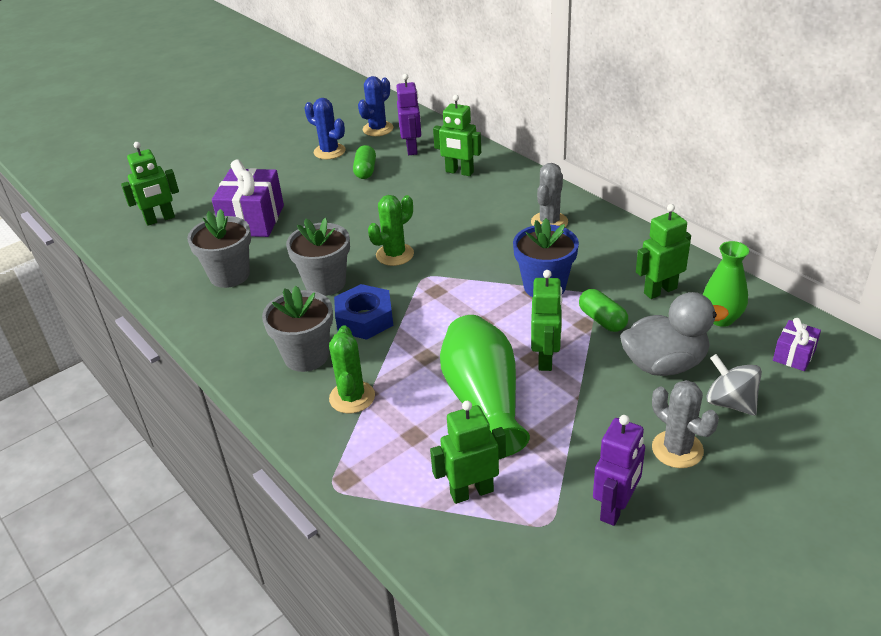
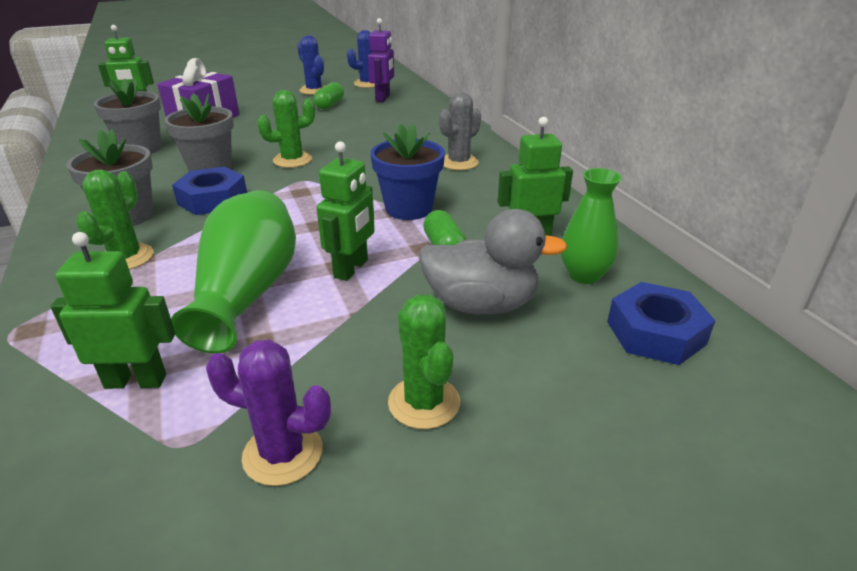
camera: 15 degrees right, 5 degrees down
green robot [433,95,481,176] -> none
purple robot [593,415,645,526] -> purple cactus [206,339,331,486]
grey cactus [652,380,719,468] -> green cactus [388,294,460,429]
grey spinning top [706,354,762,416] -> none
purple gift [773,318,821,371] -> blue nut [607,282,716,365]

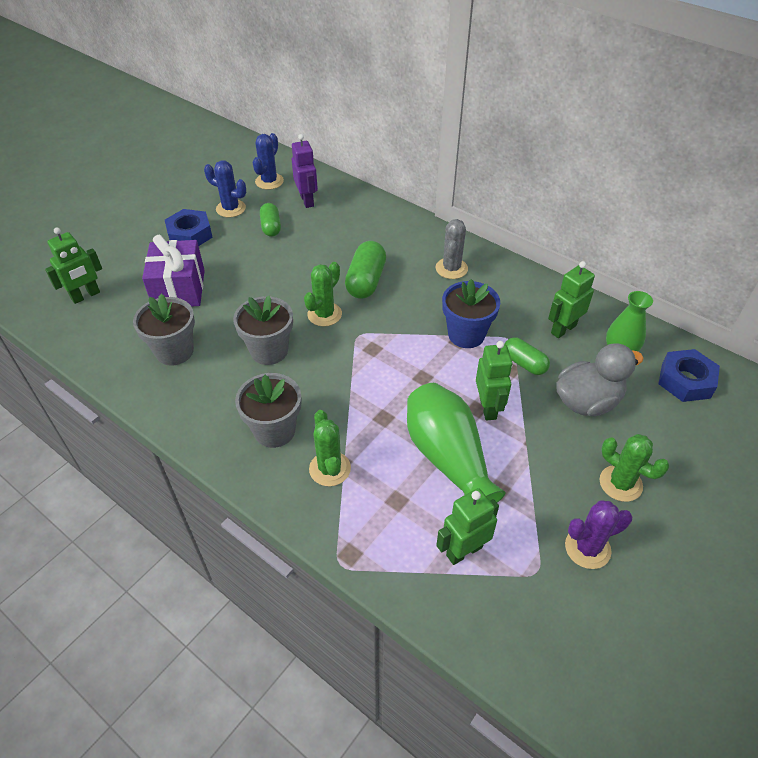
camera: 30 degrees left, 15 degrees up
blue nut [172,167,247,215] -> blue nut moved to [165,209,213,246]
none -> green capsule [345,241,386,299]

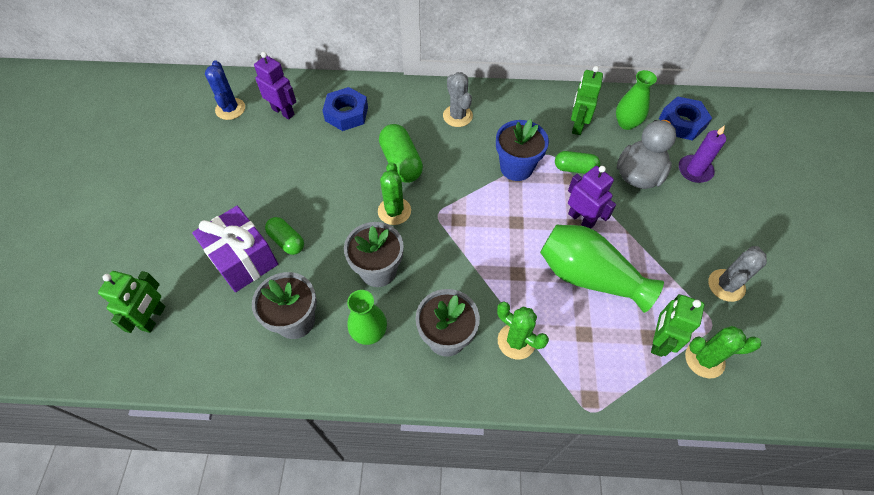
camera: 35 degrees left, 10 degrees up
blue nut [165,209,213,246] -> blue nut moved to [322,87,368,131]
blue cactus [204,160,246,217] -> none
green capsule [260,203,281,237] -> green capsule moved to [265,217,304,255]
green robot [476,341,512,420] -> purple robot [568,166,616,228]
purple cactus [565,500,632,569] -> grey cactus [708,246,767,302]
green cactus [600,434,669,502] -> green cactus moved to [685,326,762,378]
none -> green vase [347,290,387,345]
none -> purple candle [679,125,726,183]

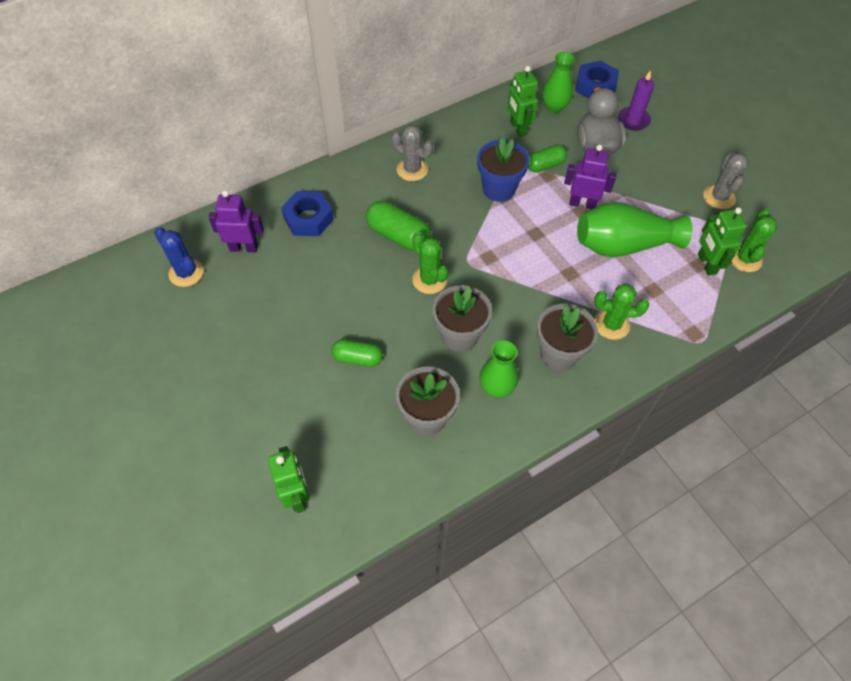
camera: 35 degrees left, 0 degrees up
purple gift [192,206,278,292] -> none
green cactus [685,326,762,378] -> green cactus turned 45 degrees counterclockwise [731,209,778,272]

